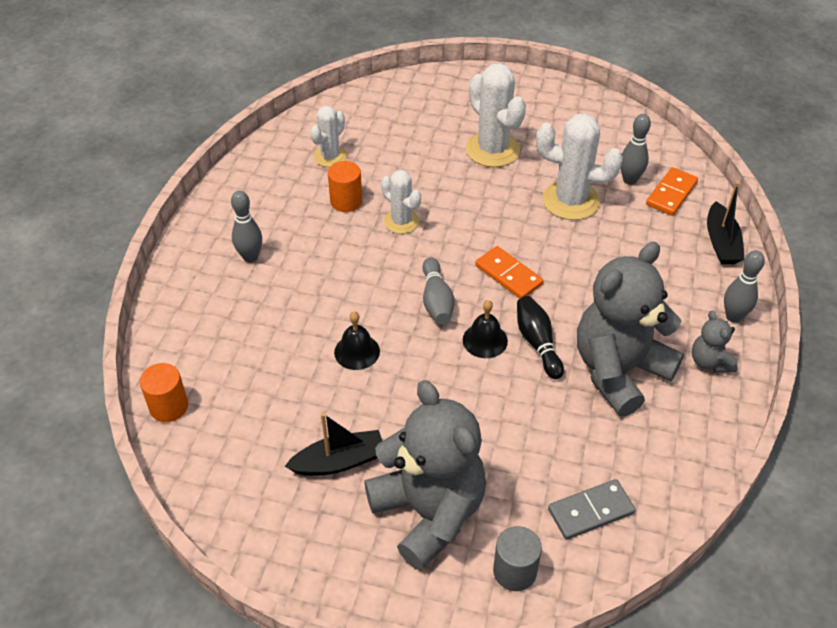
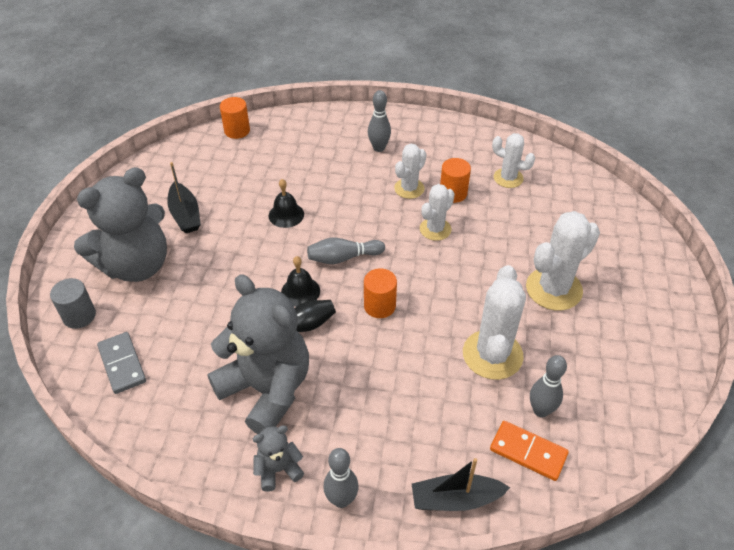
camera: 85 degrees right, 0 degrees up
orange domino [475,246,544,299] -> orange cylinder [364,268,397,318]
none -> white cactus [394,144,426,199]

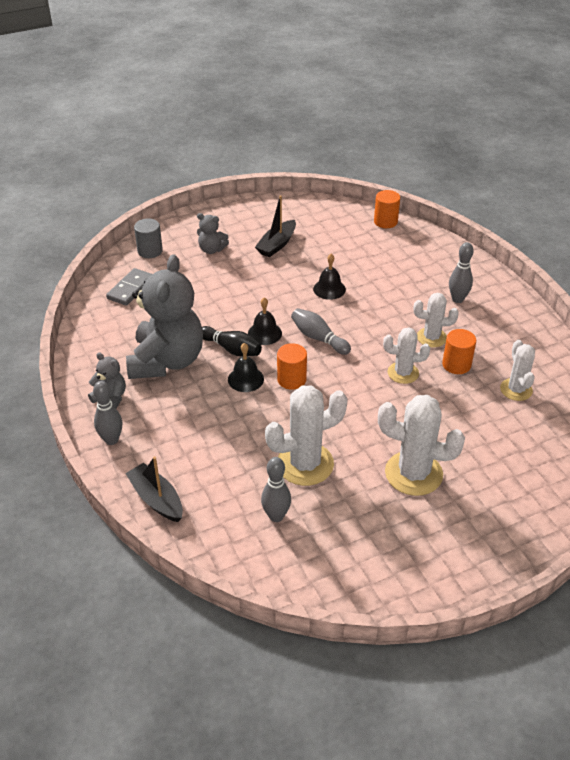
camera: 55 degrees right, 5 degrees down
grey teddy bear [74,167,167,282] -> grey teddy bear [197,213,229,254], size x0.44
orange domino [490,421,569,481] -> none
none -> black bell [228,343,264,392]

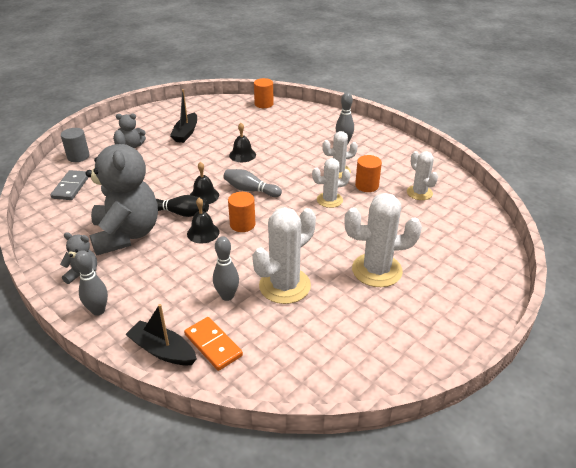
camera: 20 degrees left, 5 degrees down
grey bowling pin [261,457,291,522] -> grey bowling pin moved to [213,236,239,301]
none -> orange domino [184,317,243,371]

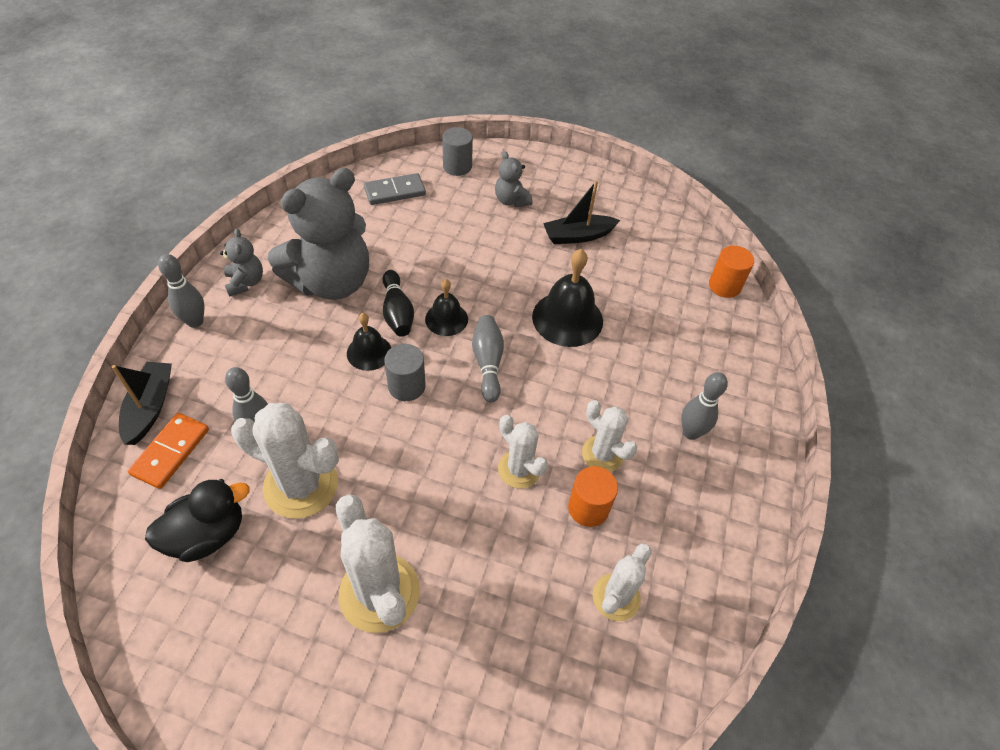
camera: 60 degrees right, 15 degrees up
orange cylinder [228,192,255,232] -> grey cylinder [384,344,426,401]
black bell [229,123,256,162] -> black bell [532,249,603,347], size x1.67
none -> black duck [145,479,250,562]

